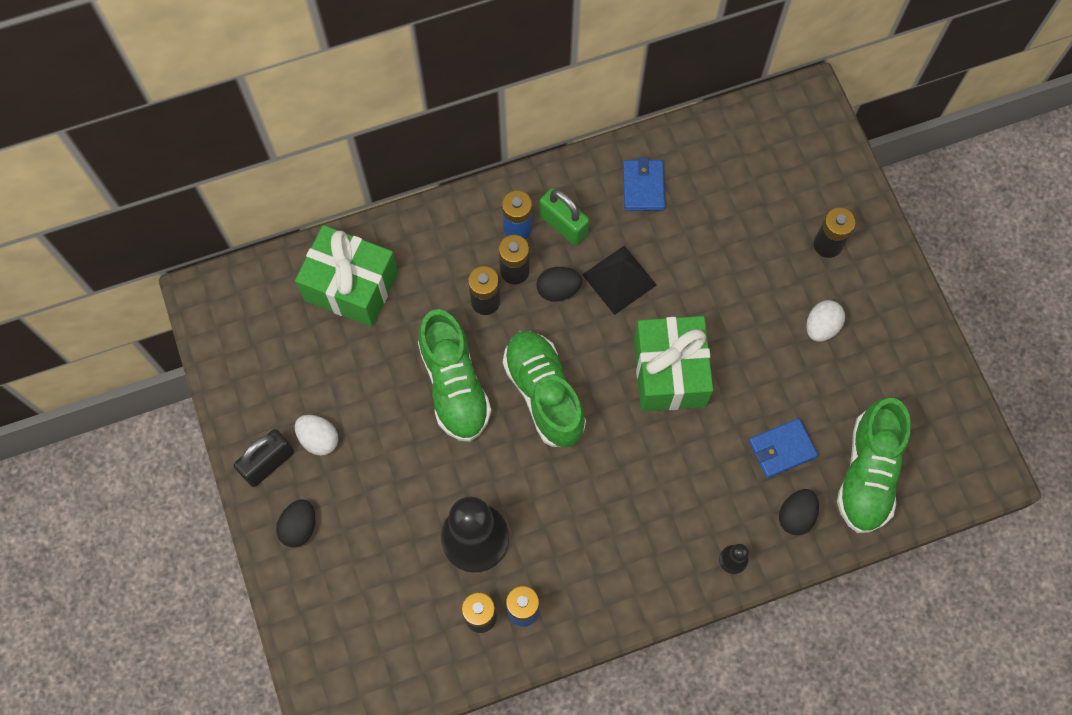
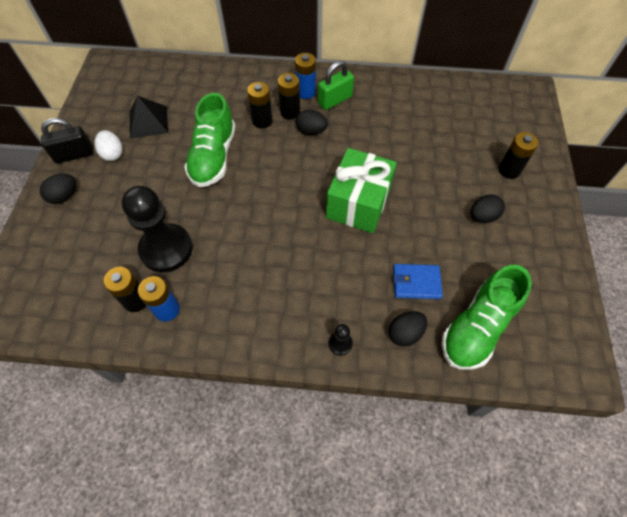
camera: 25 degrees right, 10 degrees down
green gift [295,225,398,327] -> none
green shoe [503,330,586,448] -> none
green padlock [539,188,589,246] -> green padlock turned 75 degrees clockwise [318,60,354,110]
black pyramid [582,246,657,315] -> black pyramid moved to [129,96,168,139]
blue wallet [623,158,665,211] -> none
white egg [807,300,845,342] -> black egg [471,194,505,223]

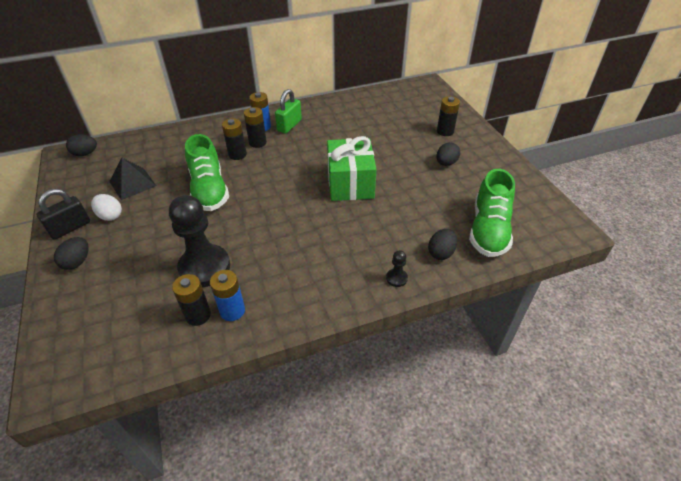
camera: 25 degrees left, 15 degrees down
black egg [296,110,328,135] -> black egg moved to [66,134,97,156]
blue wallet [393,264,443,299] -> none

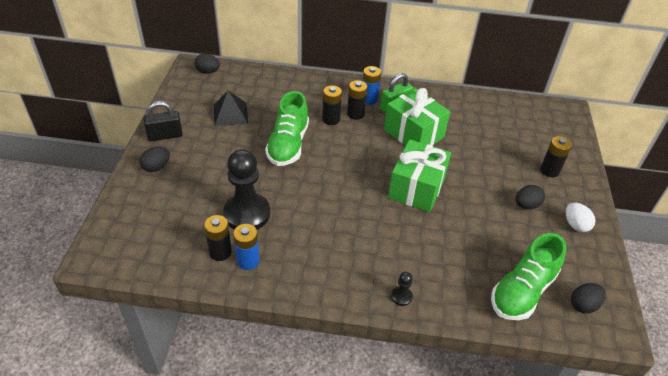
camera: 25 degrees right, 0 degrees up
white egg [91,194,122,221] -> white egg moved to [566,202,595,232]
black egg [428,229,457,260] -> black egg moved to [571,283,606,313]
none -> green gift [384,88,450,146]

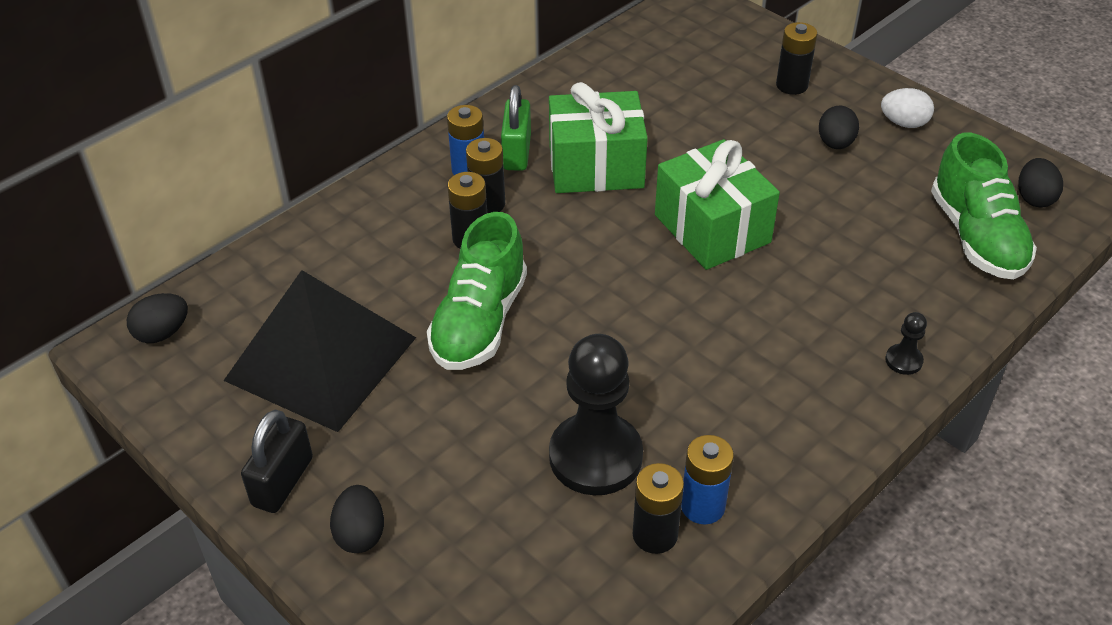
camera: 50 degrees left, 0 degrees up
black pyramid [214,90,248,126] -> black pyramid [223,270,416,432], size x1.87
green shoe [265,91,309,166] -> green shoe turned 60 degrees clockwise [427,212,527,370]

